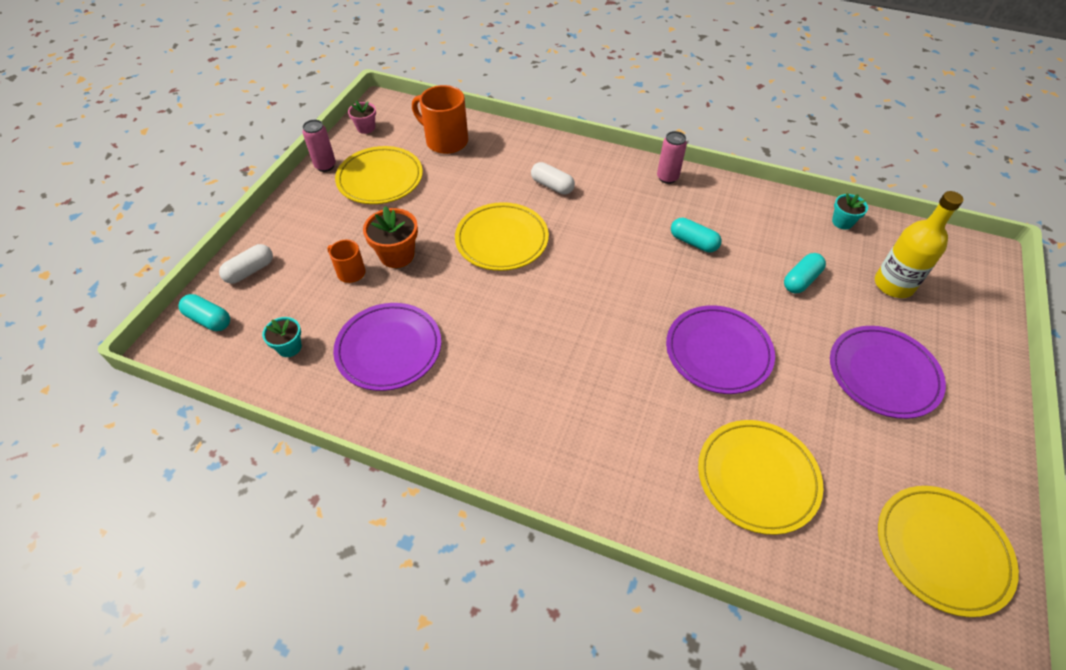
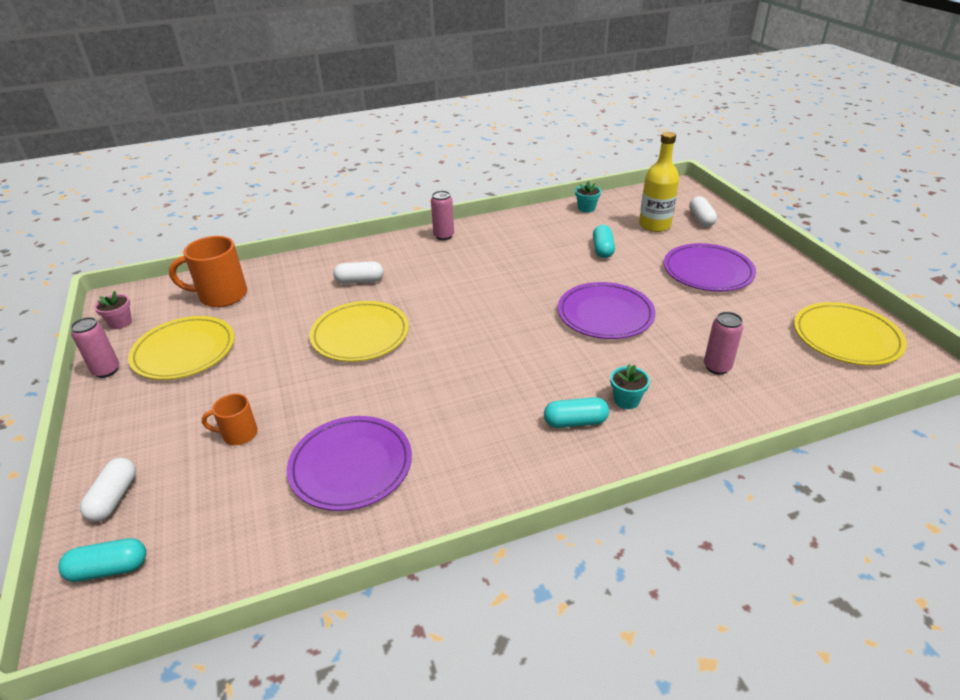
camera: 40 degrees left, 15 degrees down
turquoise flower pot [262,317,302,357] -> turquoise flower pot moved to [610,364,650,409]
orange flower pot [363,206,418,268] -> none
turquoise capsule [671,218,721,252] -> turquoise capsule moved to [544,397,609,428]
yellow plate [698,420,823,535] -> pink can [704,312,743,375]
none -> white capsule [689,196,717,227]

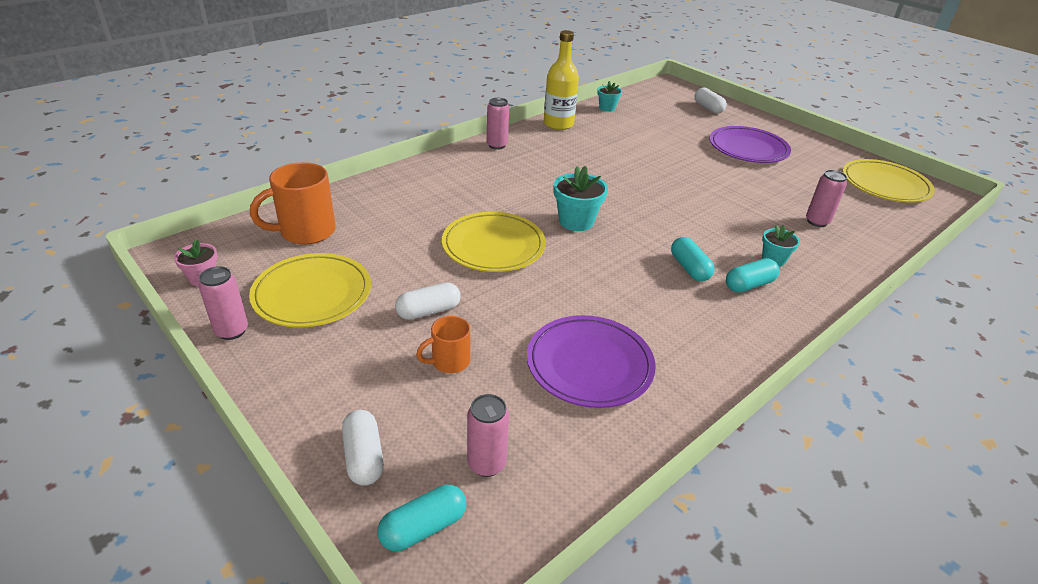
camera: 25 degrees left, 0 degrees up
white capsule [333,261,384,284] -> white capsule moved to [395,282,461,320]
purple plate [558,282,655,339] -> none
turquoise capsule [593,225,615,258] -> turquoise capsule moved to [671,237,714,282]
yellow bottle [639,132,679,232] -> yellow bottle moved to [544,30,579,130]
none -> pink can [467,394,509,477]
none -> turquoise flower pot [554,166,608,231]

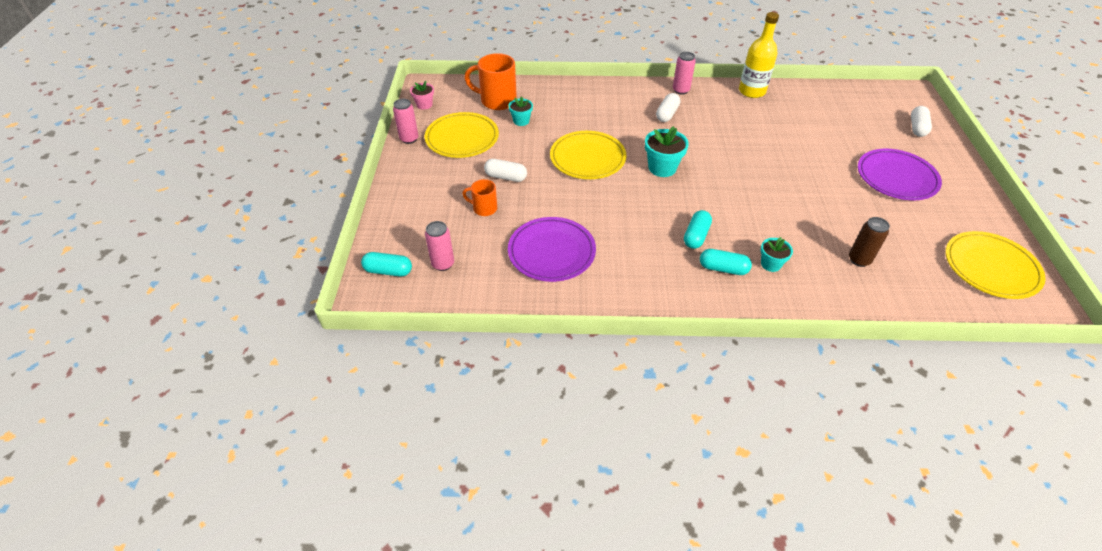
camera: 45 degrees right, 10 degrees up
white capsule [342,410,384,486] -> white capsule moved to [656,93,680,122]
turquoise flower pot [597,81,622,112] -> turquoise flower pot moved to [509,97,533,126]
pink can [806,170,847,227] -> brown can [849,217,890,267]

